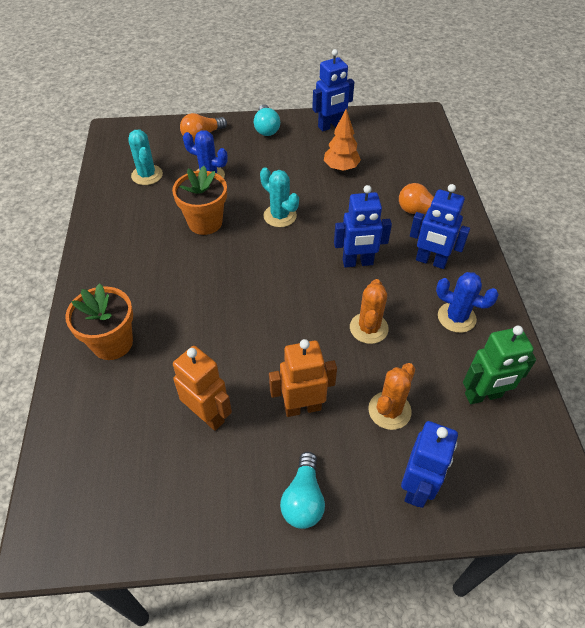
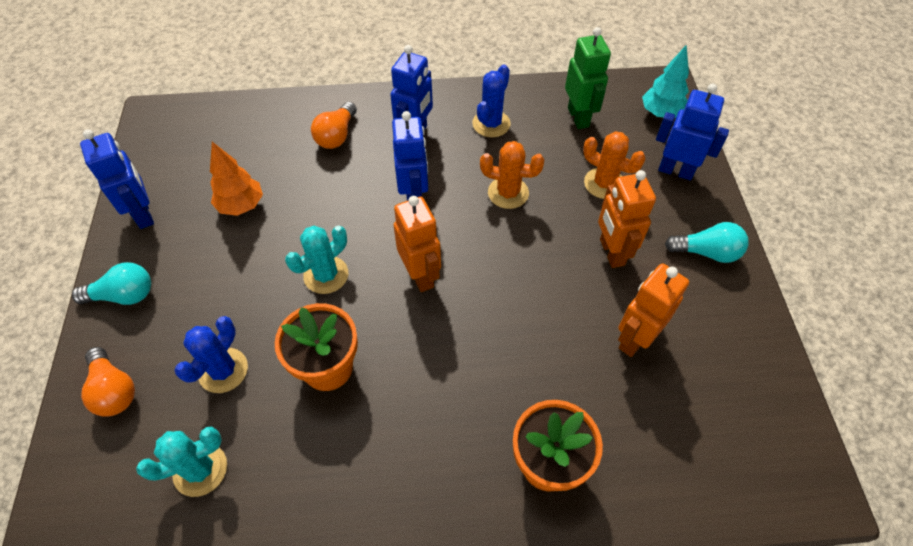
camera: 90 degrees left, 5 degrees up
none -> orange robot [394,196,441,292]
none -> turquoise tree [642,45,689,118]

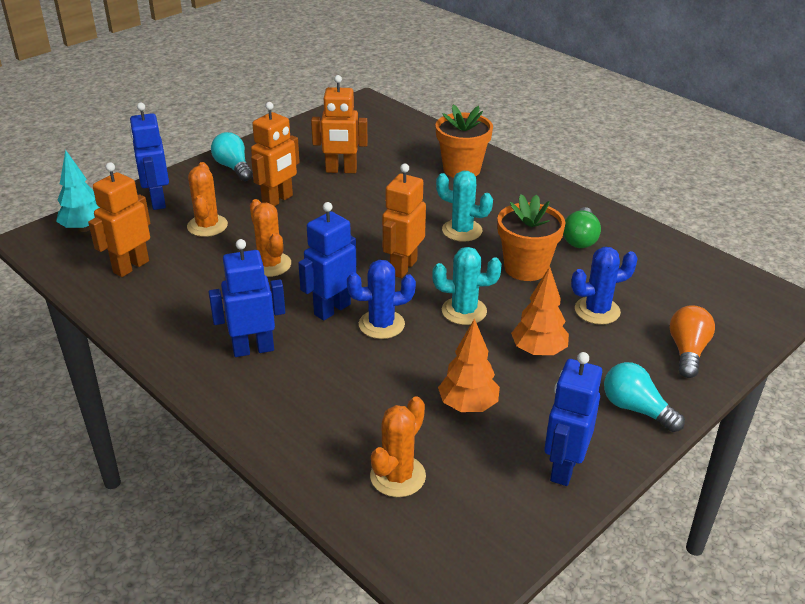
camera: 130 degrees left, 20 degrees down
turquoise cactus [136,427,227,497] -> turquoise cactus moved to [436,171,493,242]
orange light bulb [311,102,357,149] -> none
blue cactus [472,64,511,137] -> blue cactus moved to [347,260,416,339]
green robot [565,27,611,129] -> orange robot [88,162,150,277]
none -> orange cactus [370,397,426,497]
none -> orange tree [511,267,569,356]
none -> green light bulb [563,207,601,248]

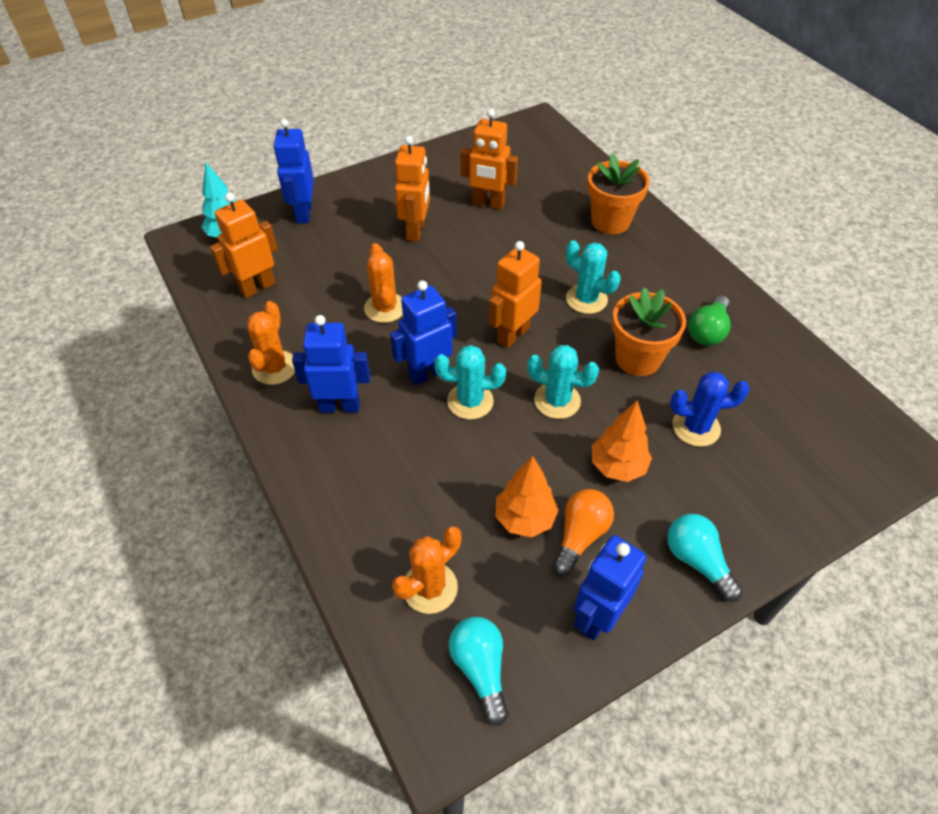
camera: 15 degrees right, 15 degrees up
orange cactus [187,162,228,237] -> orange cactus moved to [247,301,295,385]
turquoise light bulb [211,132,253,181] -> turquoise light bulb moved to [449,617,509,726]
orange robot [251,102,300,206] -> orange robot turned 45 degrees counterclockwise [395,136,430,242]
blue cactus [347,260,416,339] -> turquoise cactus [434,345,506,420]
orange light bulb [670,305,715,378] -> orange light bulb moved to [553,489,614,576]

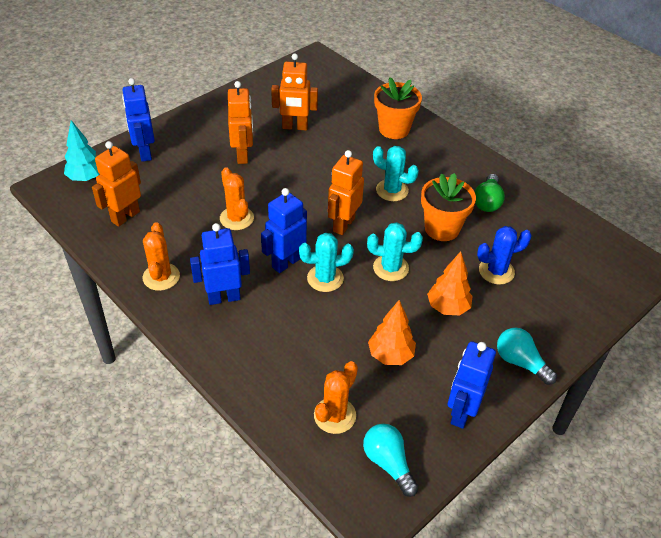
camera: 15 degrees left, 5 degrees down
orange light bulb [553,489,614,576] -> none

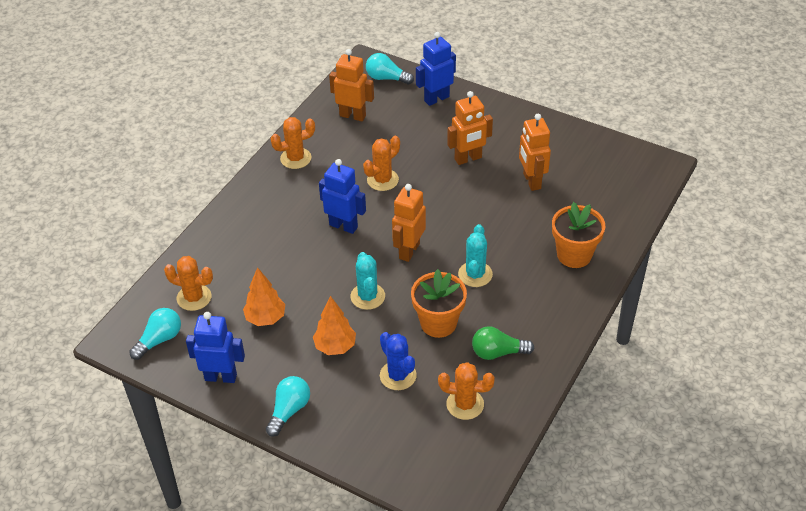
camera: 75 degrees right, 0 degrees up
turquoise tree [64,120,100,181] -> turquoise light bulb [366,53,414,85]
blue robot [190,223,250,305] -> none
turquoise cactus [299,233,354,292] -> none
orange robot [328,150,364,235] -> orange robot turned 75 degrees counterclockwise [392,184,426,262]
none -> orange cactus [438,362,495,420]

